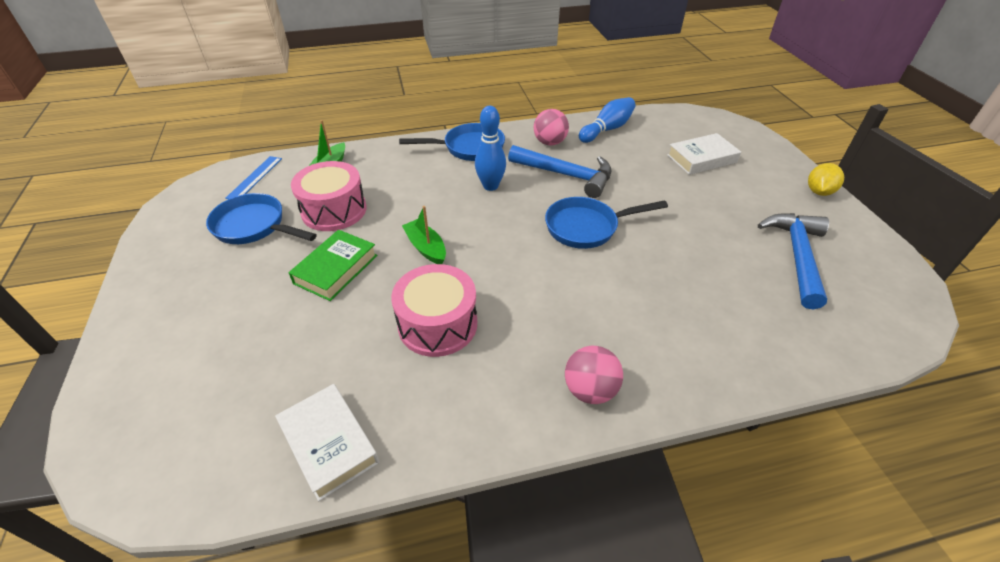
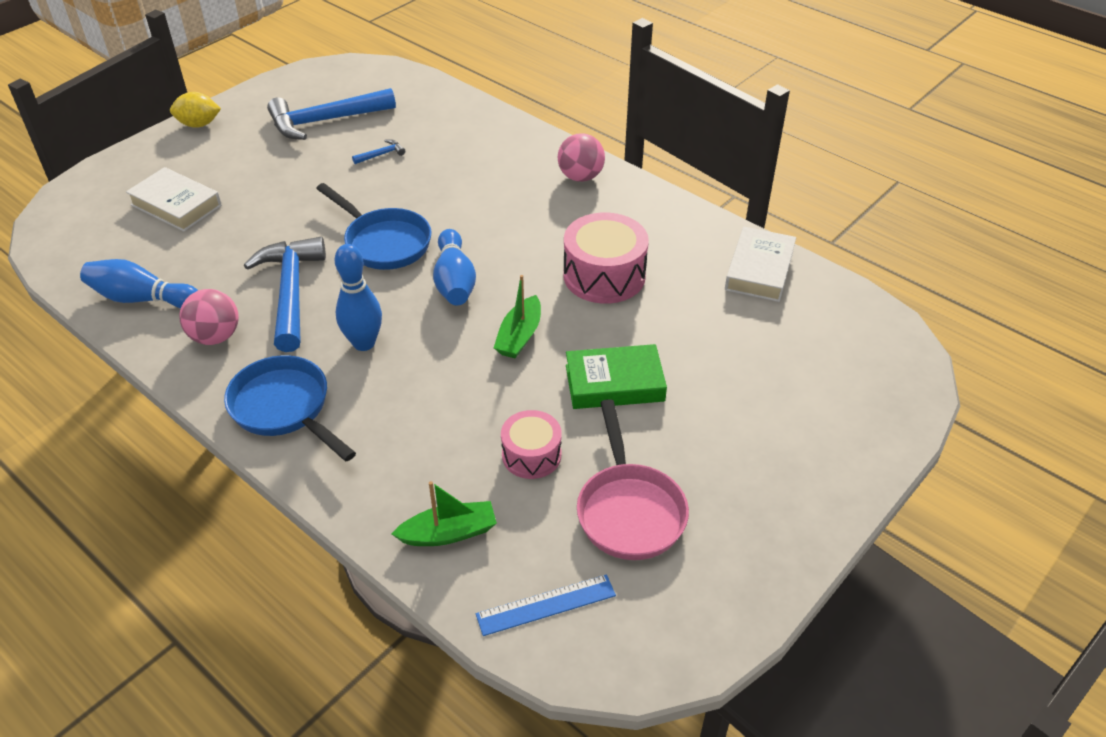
camera: 125 degrees left, 0 degrees up
blue pan [206,193,317,244] -> pink pan [577,399,689,560]
pink drum [291,161,366,231] -> pink drum [501,410,562,479], size x0.61
none -> blue hammer [352,139,405,164]
none -> blue bowling pin [433,229,476,305]

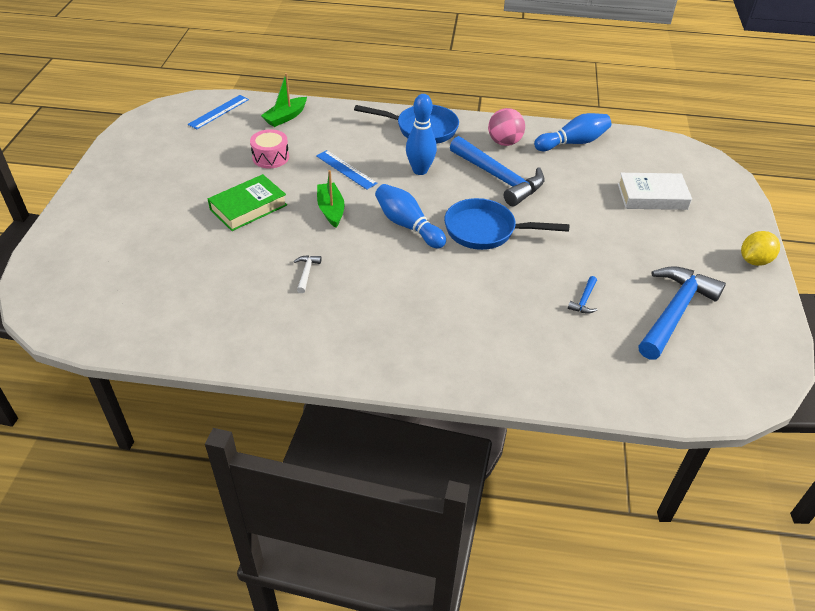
camera: 145 degrees right, 0 degrees up
pink ball [558,133,605,182] -> none
pink drum [564,213,649,304] -> white hammer [294,255,321,293]
pink pan [577,399,689,560] -> none
white book [725,227,796,302] -> none
none -> blue ruler [316,150,378,190]

